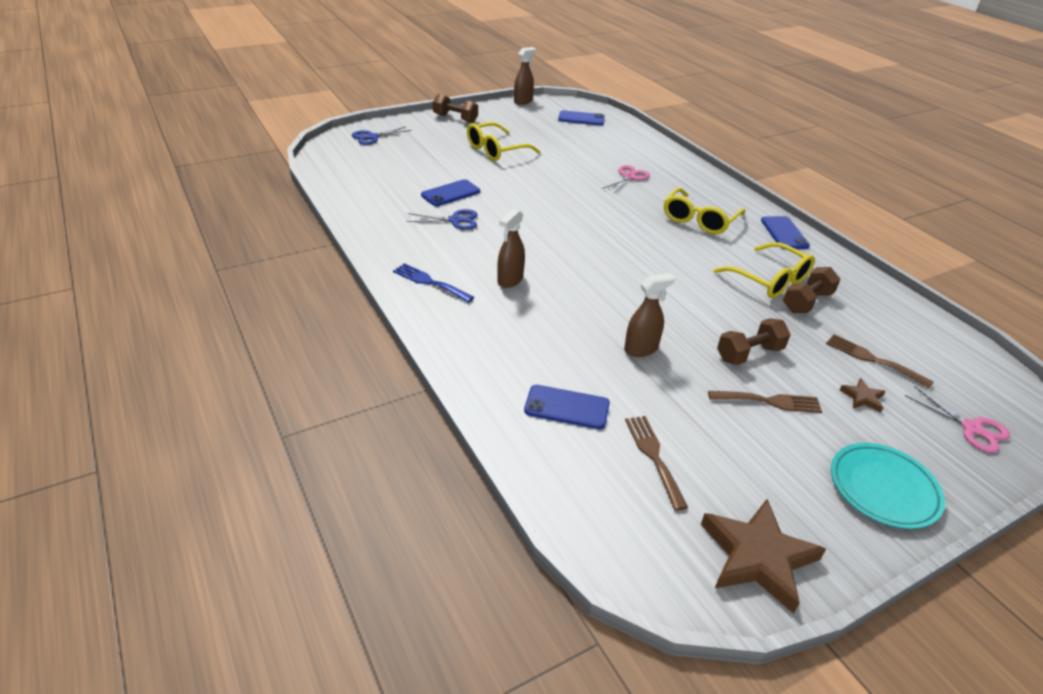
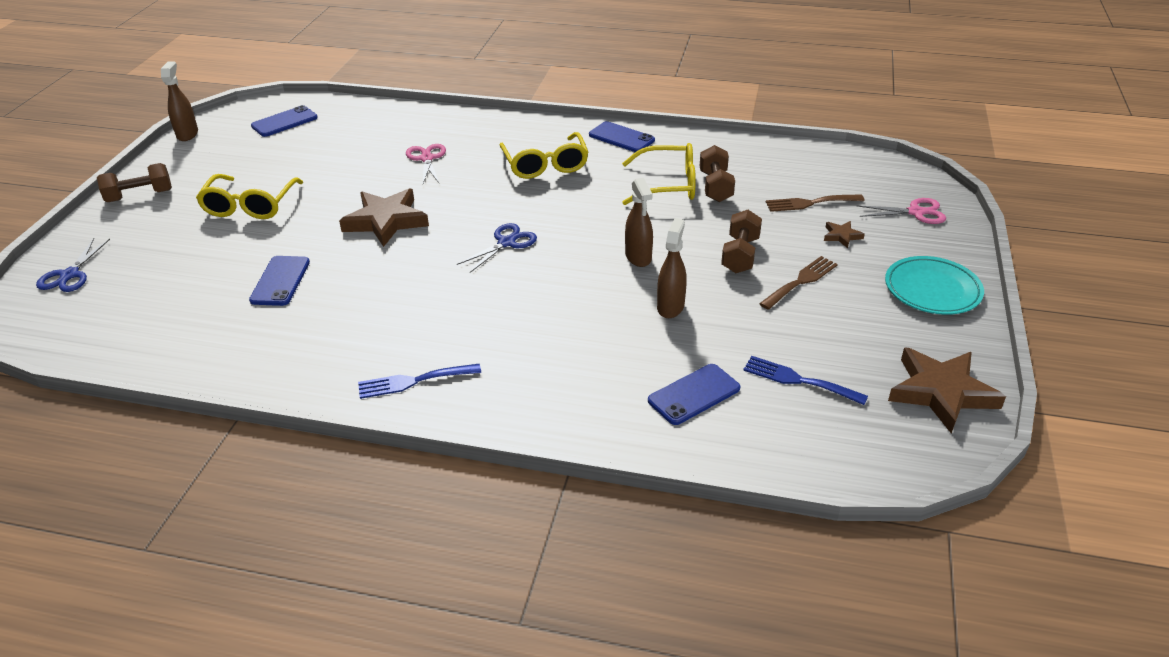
camera: 45 degrees left, 0 degrees up
blue scissors [406,209,478,230] -> blue scissors moved to [457,223,537,273]
brown spray bottle [497,209,525,288] -> brown spray bottle moved to [625,178,653,267]
brown fork [625,416,688,511] -> blue fork [743,356,868,405]
none -> brown star [339,188,429,247]

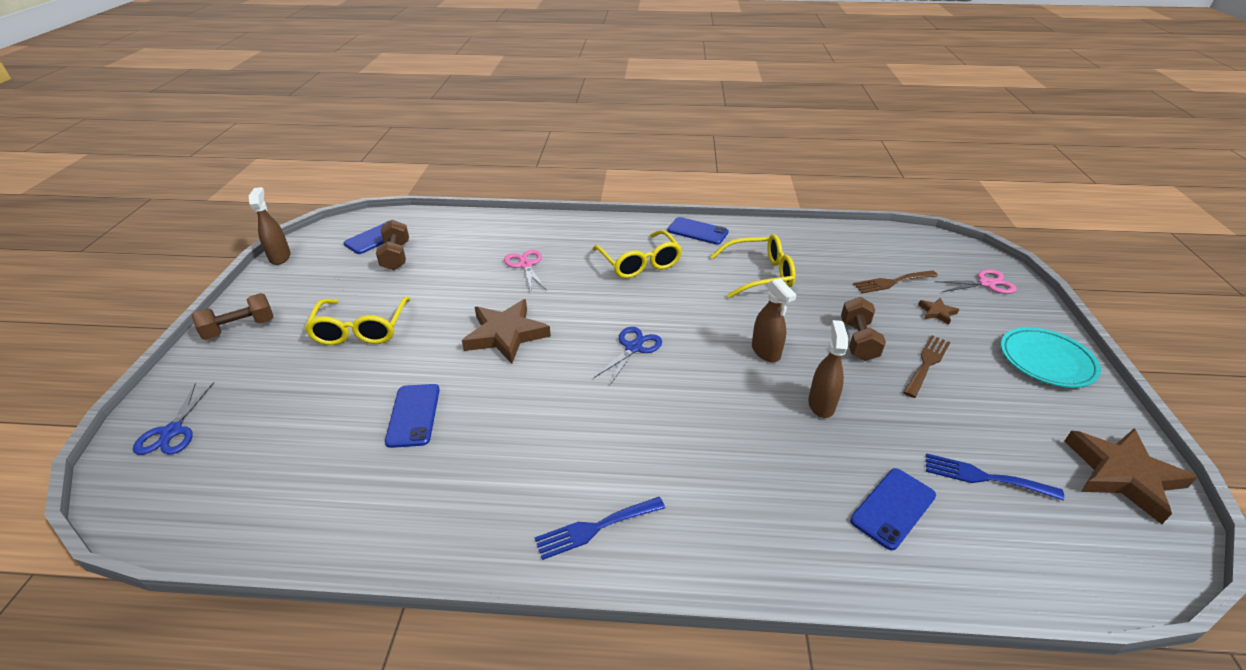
camera: 10 degrees left, 0 degrees up
brown dumbbell [700,145,735,202] -> brown dumbbell moved to [376,220,409,270]

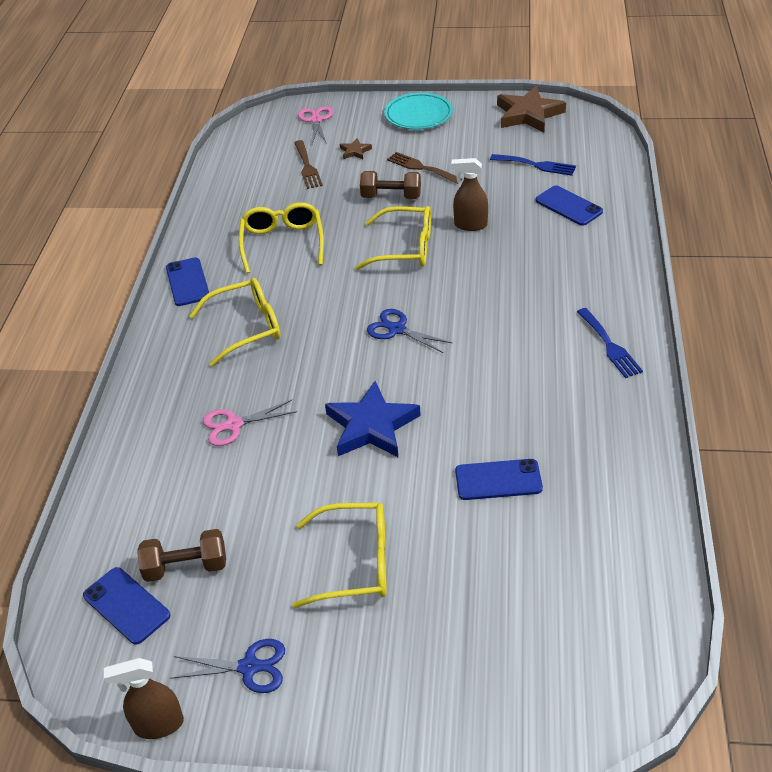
camera: 85 degrees left, 5 degrees up
blue scissors [133,382,214,455] -> blue scissors moved to [171,639,285,693]
brown dumbbell [191,293,274,340] -> none
brown star [462,299,551,364] -> blue star [325,381,421,457]
blue phone [667,217,729,245] -> blue phone turned 45 degrees counterclockwise [166,257,209,306]
brown spray bottle [752,278,796,362] -> yellow glasses [355,206,431,270]
blue fork [926,453,1064,501] -> blue fork turned 90 degrees counterclockwise [490,154,576,176]

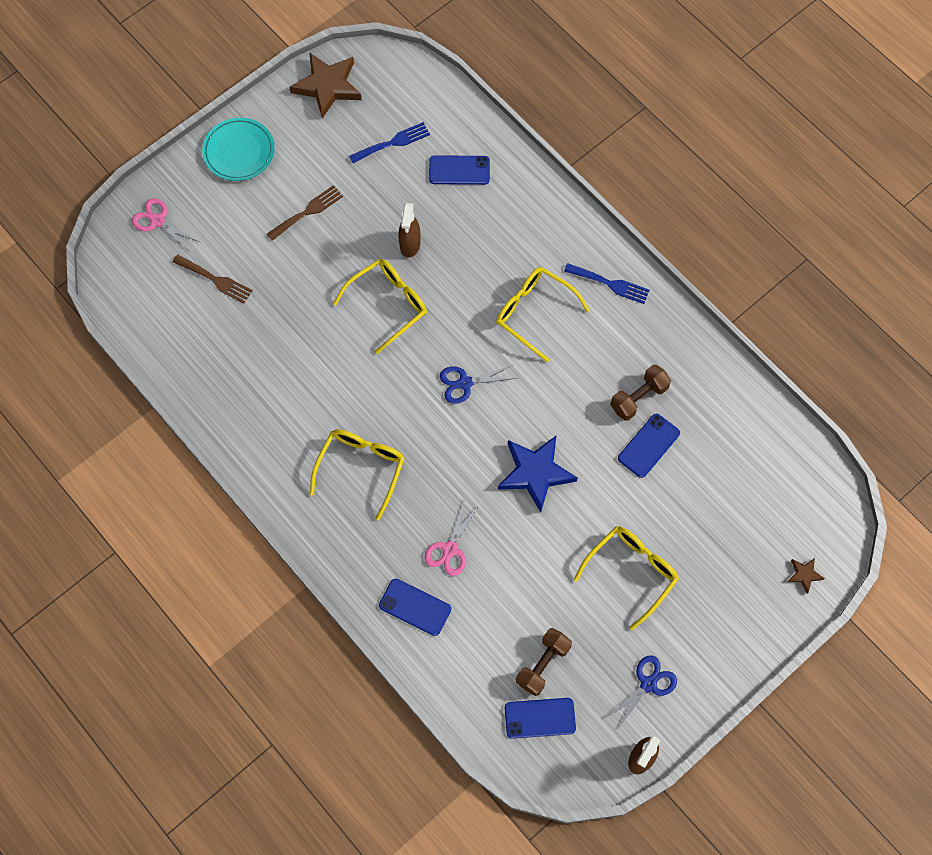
camera: 50 degrees left, 25 degrees up
blue phone [166,257,209,306] -> blue phone moved to [379,579,451,636]
yellow glasses [239,202,324,273] -> yellow glasses moved to [496,267,590,362]
brown star [340,138,372,159] -> brown star moved to [787,558,825,594]
brown dumbbell [360,171,421,199] -> brown dumbbell moved to [610,365,671,421]
brown fork [387,152,462,184] -> brown fork turned 150 degrees clockwise [267,185,343,241]
brown spray bottle [451,158,488,231] -> brown spray bottle turned 45 degrees counterclockwise [398,203,421,258]

